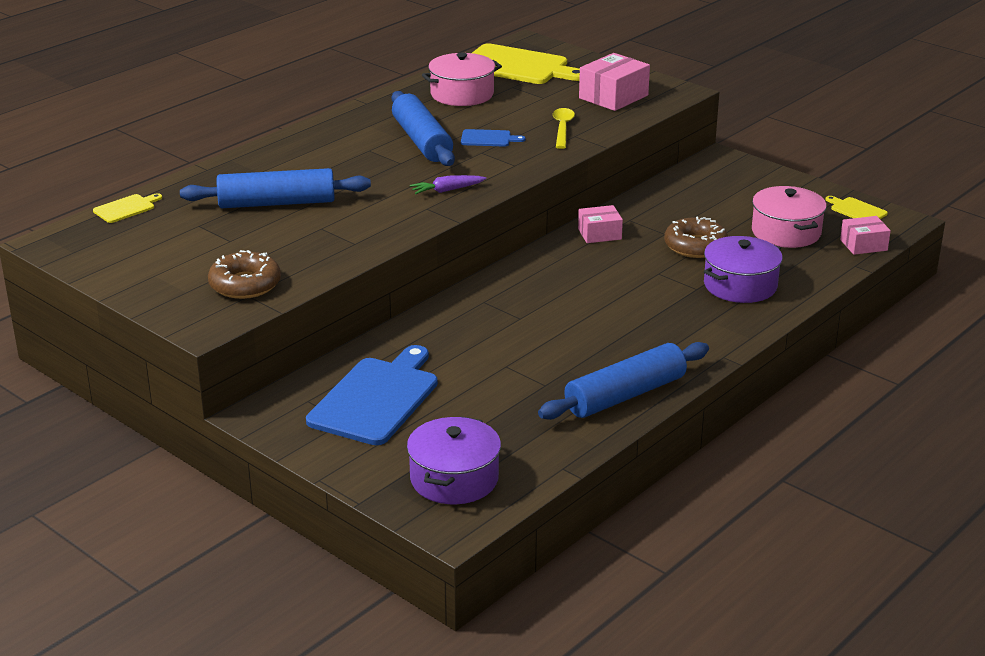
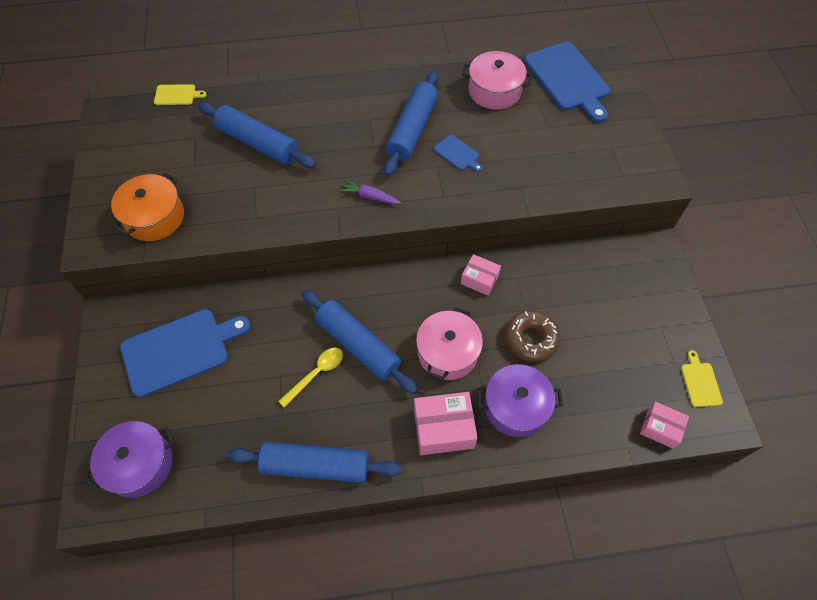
camera: 40 degrees right, 30 degrees up
brown donut [208,250,281,299] -> orange pot [111,173,184,241]
yellow cutting board [472,43,580,84] -> blue cutting board [524,42,610,123]
yellow spoon [553,108,575,149] -> yellow spoon moved to [278,348,343,408]
pink box [579,53,650,111] -> pink box moved to [414,392,478,455]
pink pot [752,186,827,248] -> pink pot moved to [416,307,483,380]
none -> blue rolling pin [302,289,418,394]

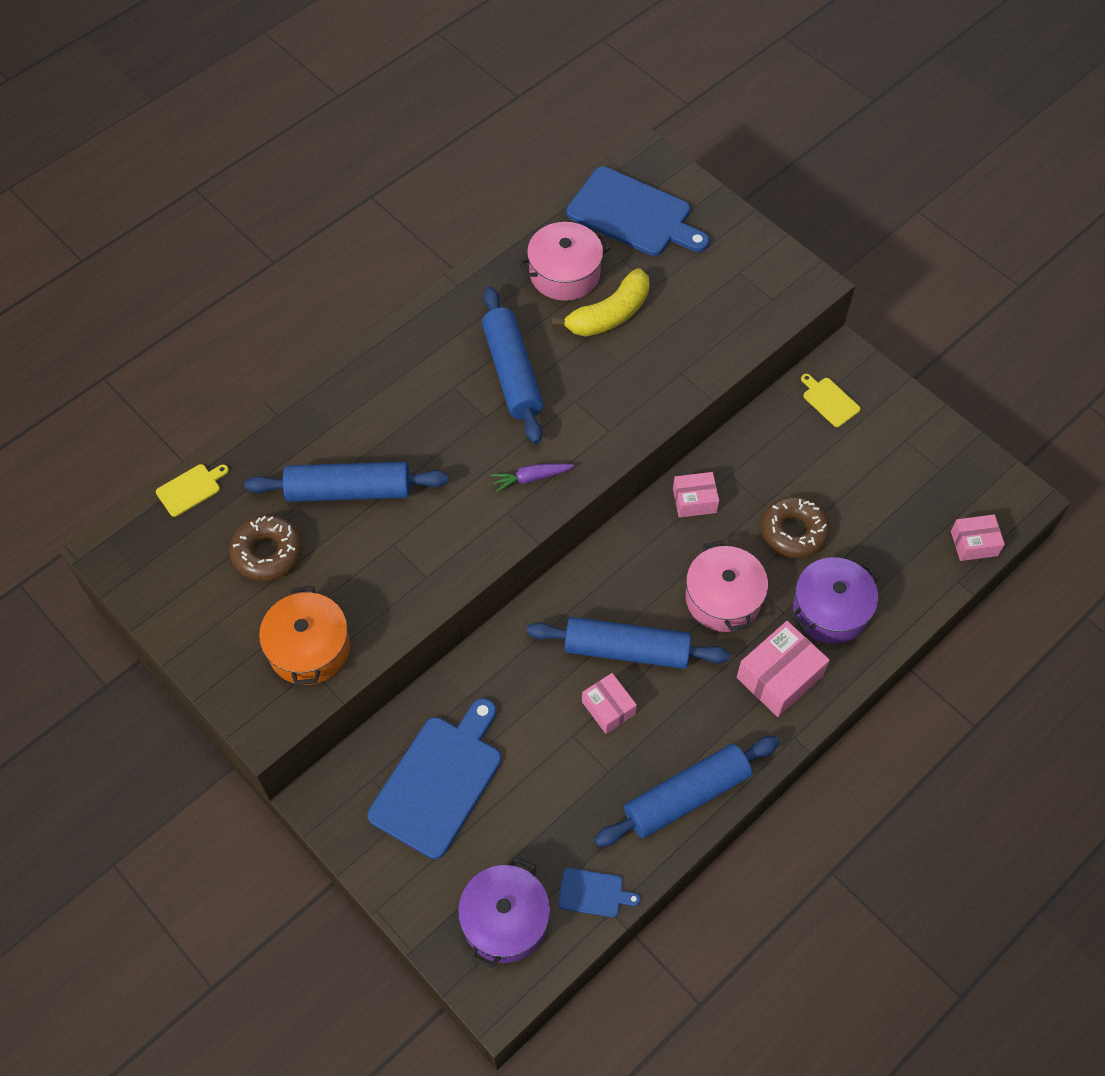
camera: 35 degrees left, 0 degrees up
yellow spoon [278,348,343,408] -> pink box [582,673,637,734]
blue cutting board [434,135,483,172] -> blue cutting board moved to [558,868,640,917]
yellow cutting board [681,350,723,407] -> yellow cutting board moved to [801,374,861,427]
none -> brown donut [229,515,303,581]
none -> yellow banana [552,268,649,336]

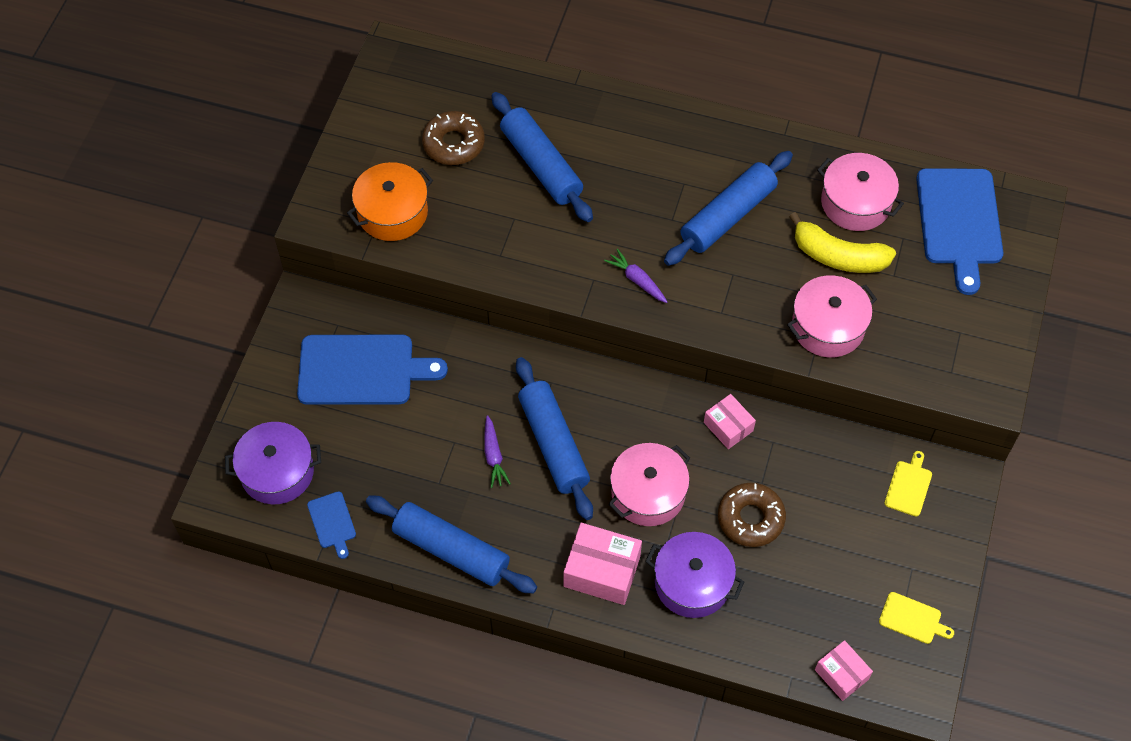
camera: 60 degrees right, 0 degrees up
yellow cutting board [156,464,229,517] -> yellow cutting board moved to [879,592,954,644]
pink box [582,673,637,734] -> purple carrot [484,415,511,488]
none -> pink pot [787,275,877,357]

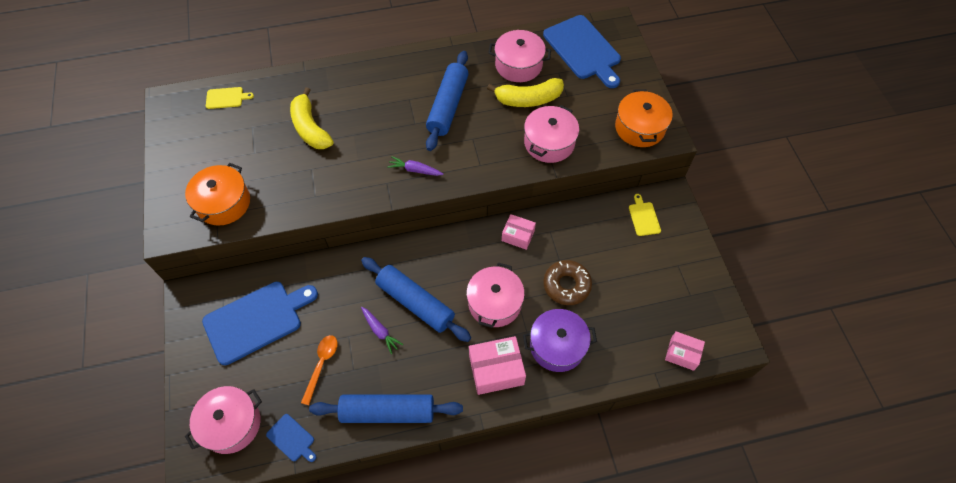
camera: 30 degrees left, 0 degrees up
purple pot [225,422,321,504] -> pink pot [185,386,262,454]
brown donut [422,111,485,165] -> none
blue rolling pin [491,92,593,222] -> yellow banana [290,87,333,149]
yellow cutting board [879,592,954,644] -> yellow cutting board moved to [206,87,254,109]
none -> orange spoon [301,335,338,405]
none -> orange pot [615,89,673,147]

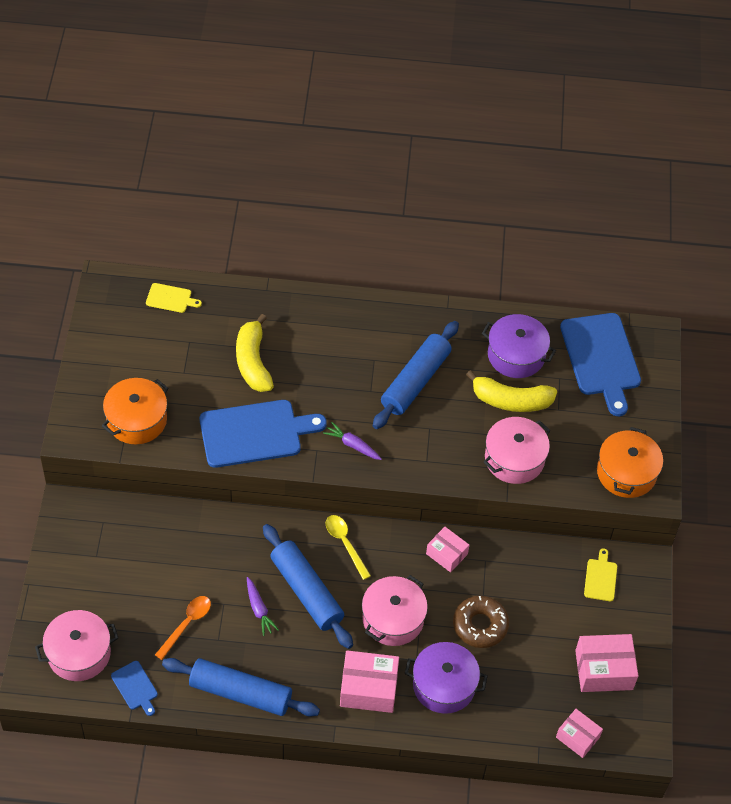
camera: 15 degrees right, 5 degrees down
blue cutting board [202,282,318,365] -> blue cutting board moved to [200,400,327,468]
pink pot [488,30,551,82] -> purple pot [482,314,556,378]
none -> yellow spoon [325,515,371,580]
none -> pink box [575,634,638,692]

